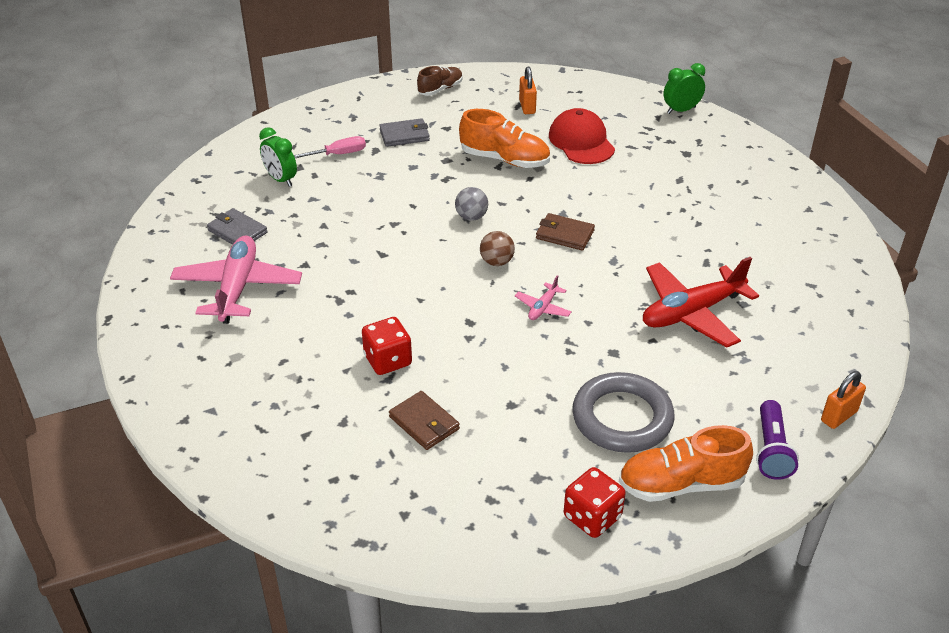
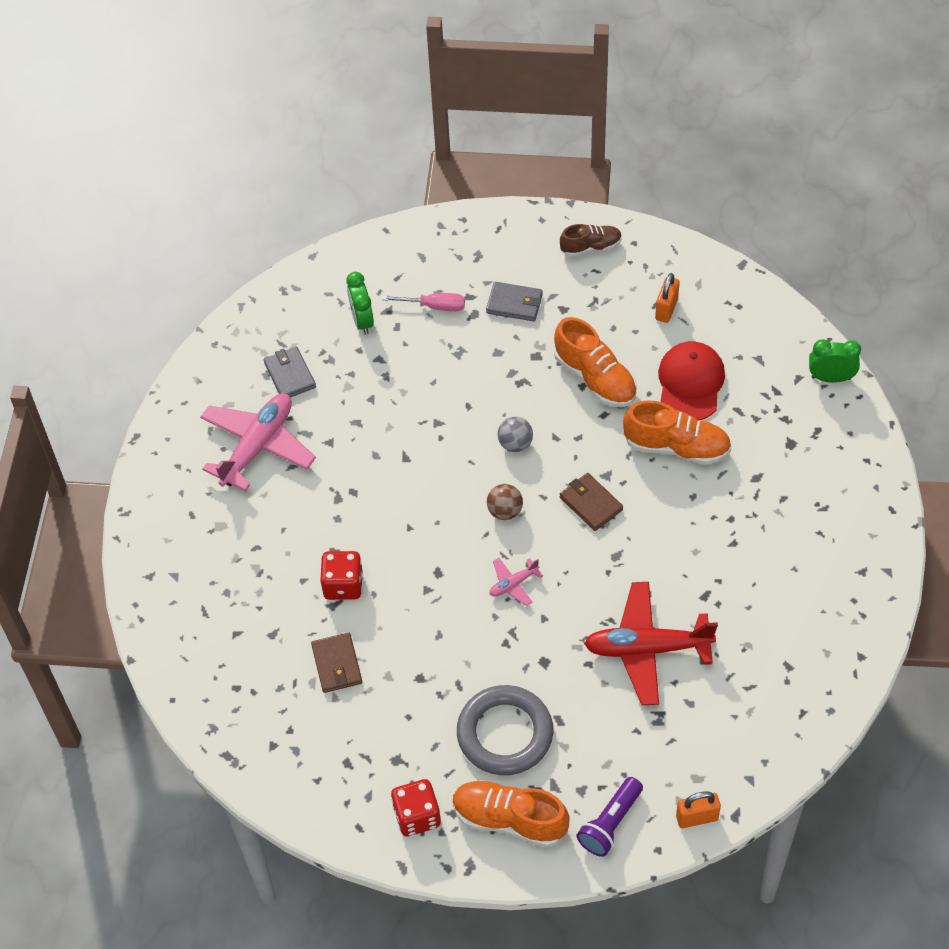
camera: 30 degrees right, 15 degrees up
none -> orange shoe [623,400,731,465]

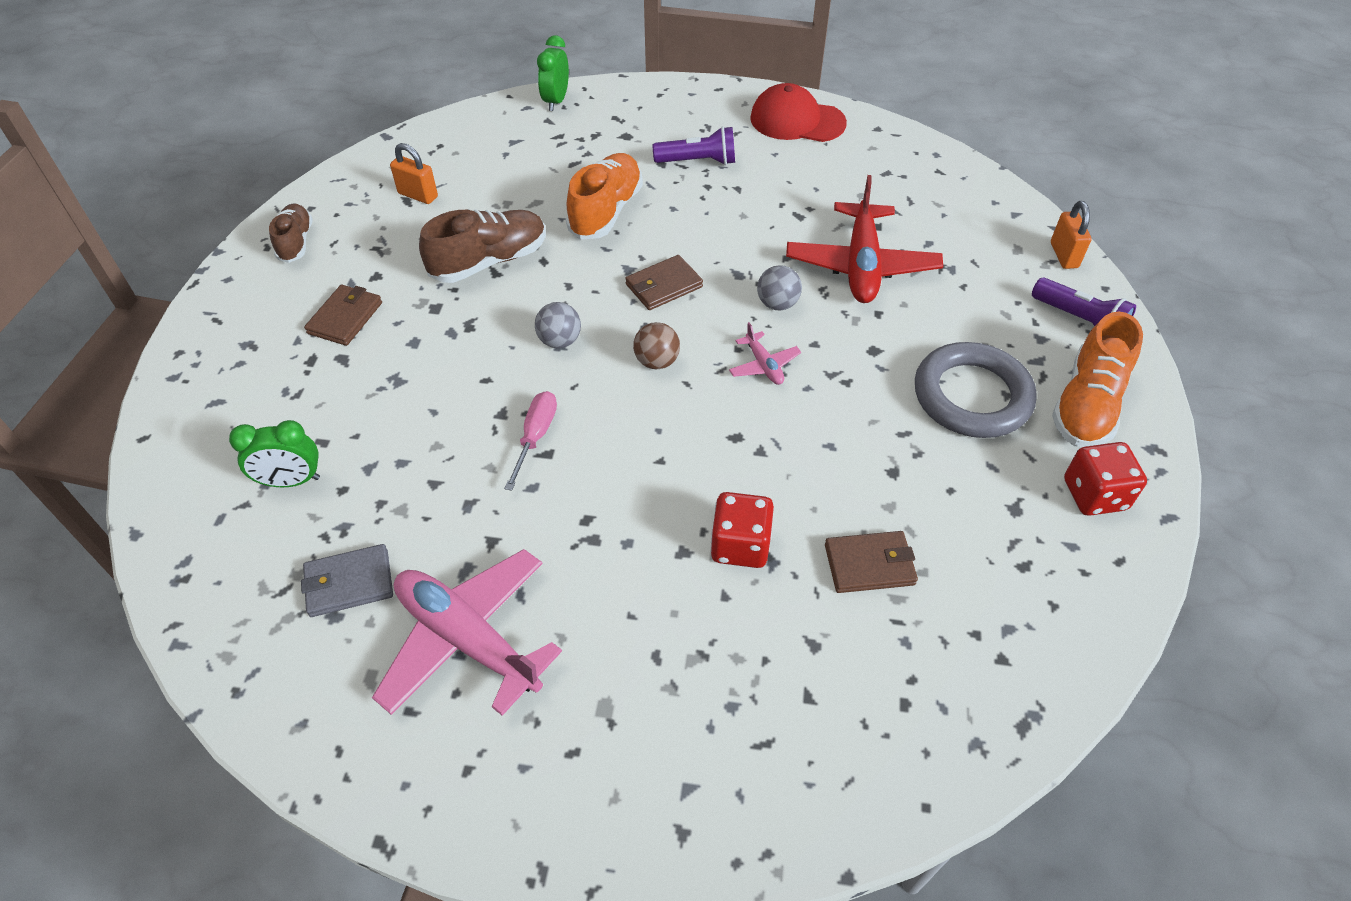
camera: 85 degrees left, 5 degrees down
pink screwdriver [382,293,465,311] -> pink screwdriver moved to [504,391,557,491]
grey wallet [486,282,543,321] -> brown wallet [304,285,382,346]
orange shoe [554,317,637,407] -> brown shoe [419,209,546,283]
red cap [658,342,725,420] -> red cap moved to [750,83,847,142]
none -> purple flashlight [653,126,735,165]
none -> grey ball [757,265,802,311]

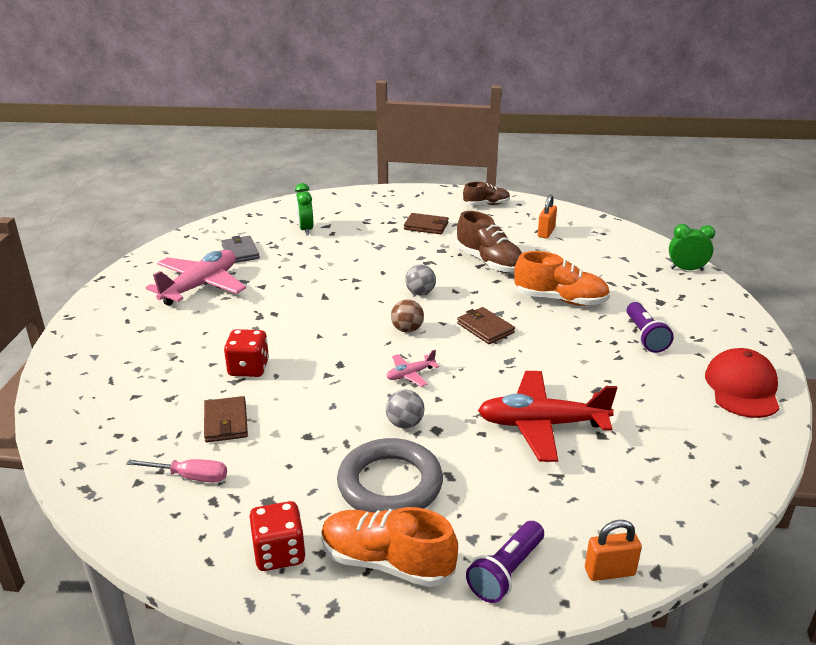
camera: 85 degrees right, 20 degrees down
pink screwdriver [504,391,557,491] -> pink screwdriver moved to [126,459,227,483]
grey ball [757,265,802,311] -> grey ball moved to [386,390,424,429]

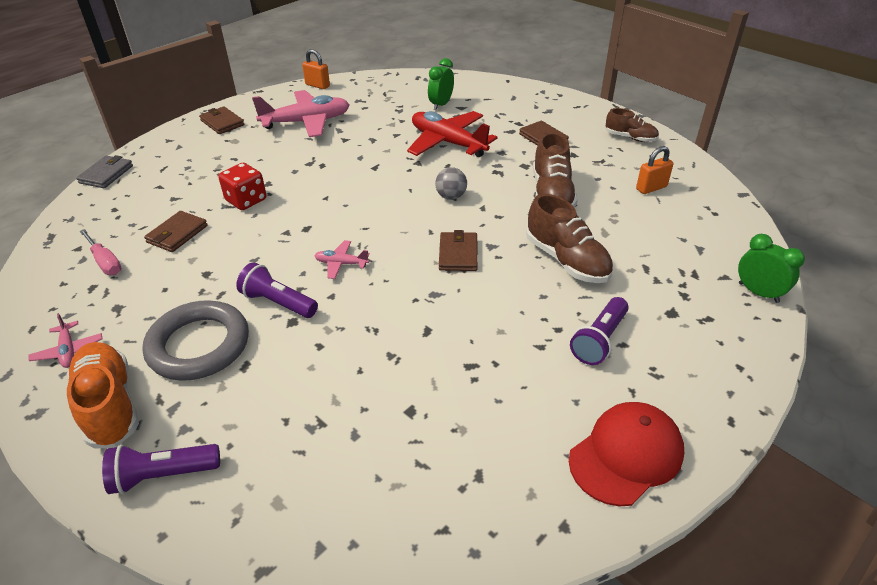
camera: 40 degrees right, 10 degrees up
grey wallet [221,236,260,263] -> grey wallet moved to [76,155,133,188]
red dice [249,501,306,571] -> pink plane [28,313,102,368]
grey ball [386,390,424,429] -> purple flashlight [236,262,318,318]
brown ball [391,299,424,333] -> none
red plane [478,371,617,462] -> red plane moved to [407,111,498,157]
orange shoe [514,251,610,306] -> brown shoe [526,194,613,283]
orange padlock [585,520,642,581] -> orange padlock moved to [302,49,330,89]
none -> brown wallet [199,106,245,134]

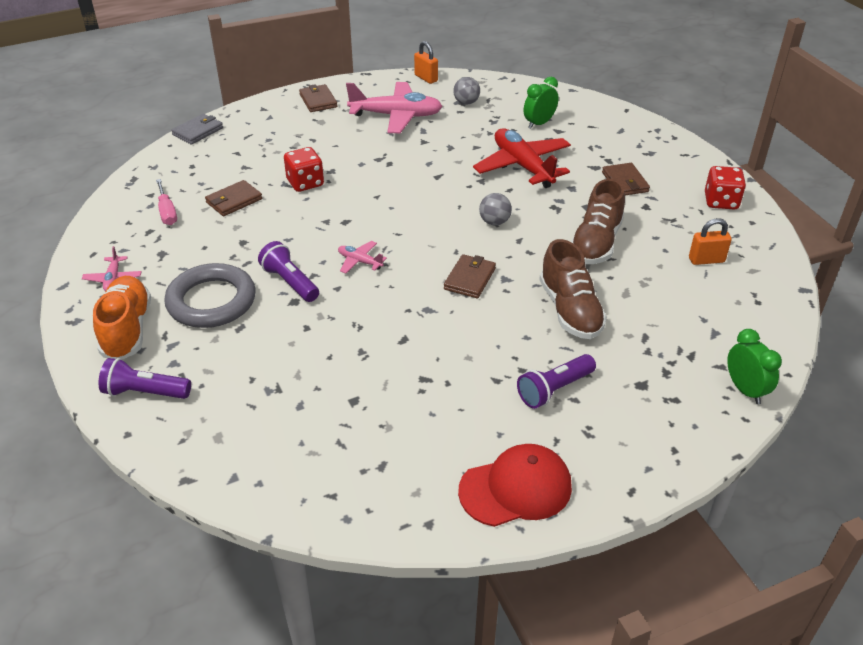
camera: 20 degrees right, 0 degrees up
brown shoe [605,108,659,142] -> red dice [705,166,746,210]
none -> grey ball [453,77,480,105]

